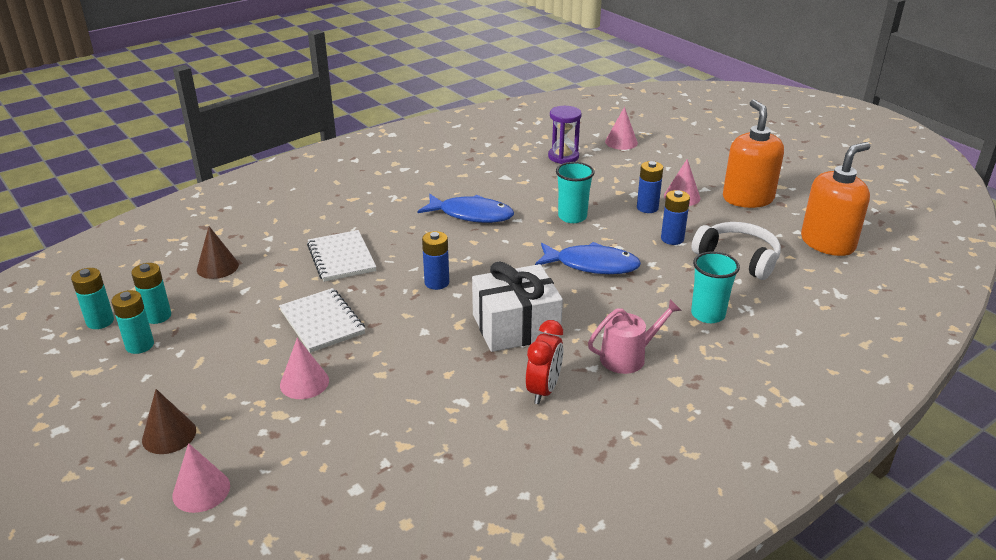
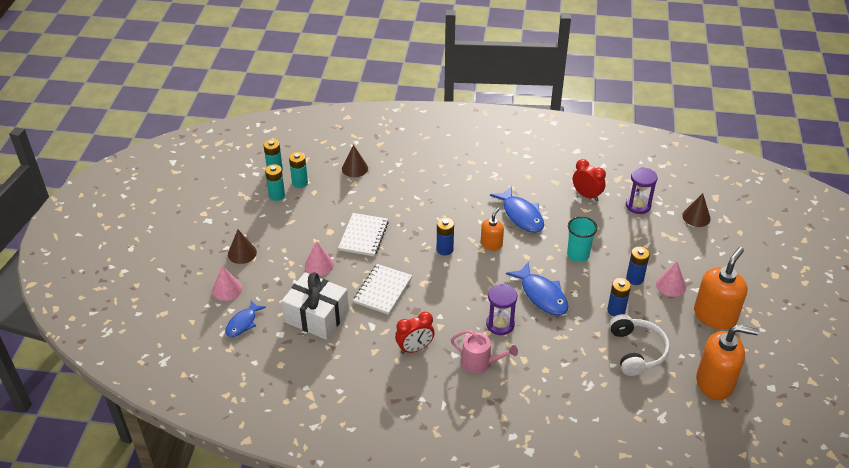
camera: 45 degrees right, 10 degrees up
white notebook [307,230,376,282] -> white notebook moved to [353,264,412,315]
white gift [472,261,563,352] -> white gift moved to [282,272,349,340]
pink cone [605,107,638,150] -> brown cone [682,193,711,227]
turquoise cup [691,251,740,323] -> none
none -> blue fish [225,300,266,337]
none -> orange soap dispenser [481,207,504,251]
none -> purple hourglass [486,284,517,335]
none -> red clock [573,159,606,201]

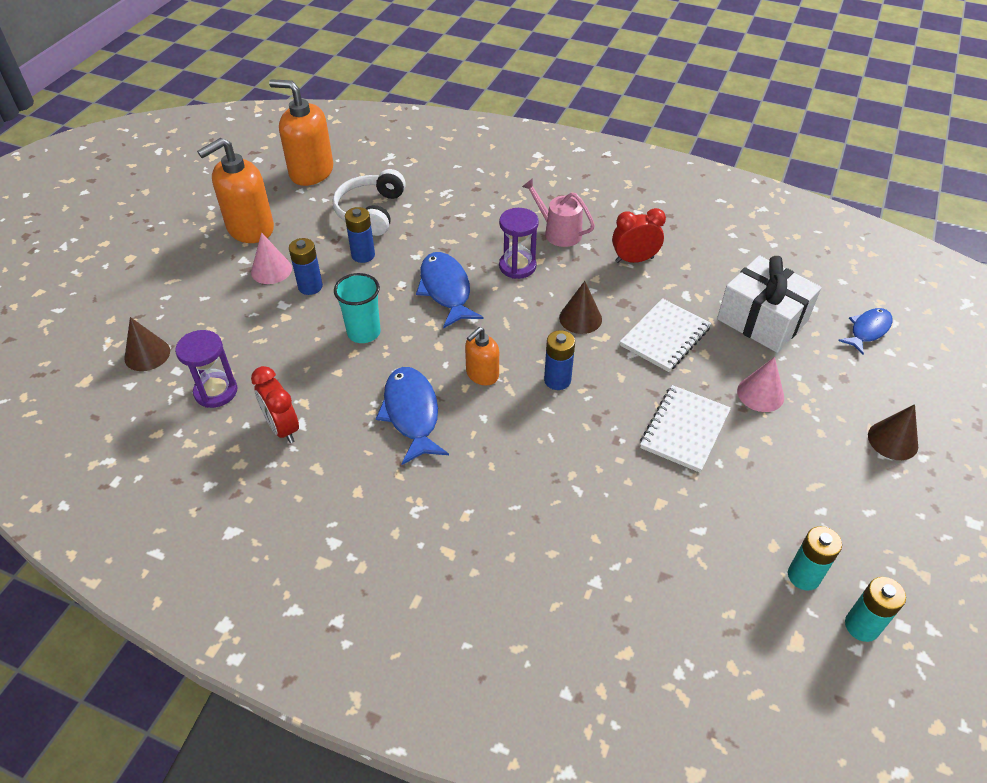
camera: 165 degrees left, 5 degrees up
pink cone [212,265,242,301] -> none
turquoise battery [265,164,285,201] -> none
brown cone [342,144,368,177] -> brown cone moved to [559,281,602,334]

